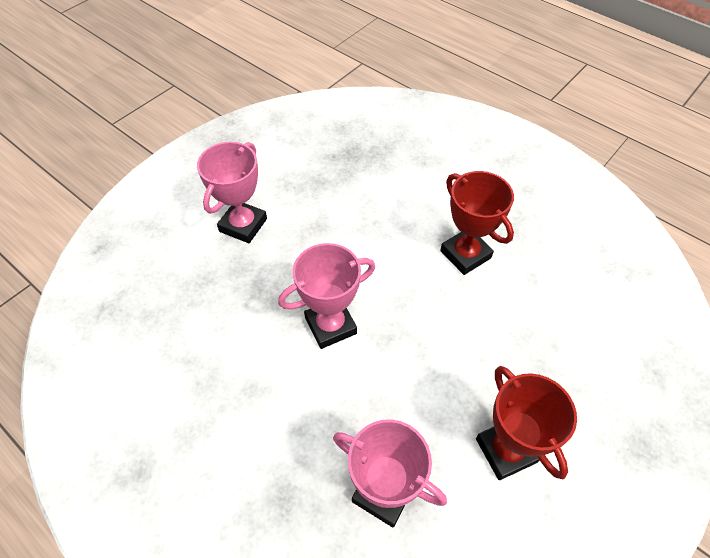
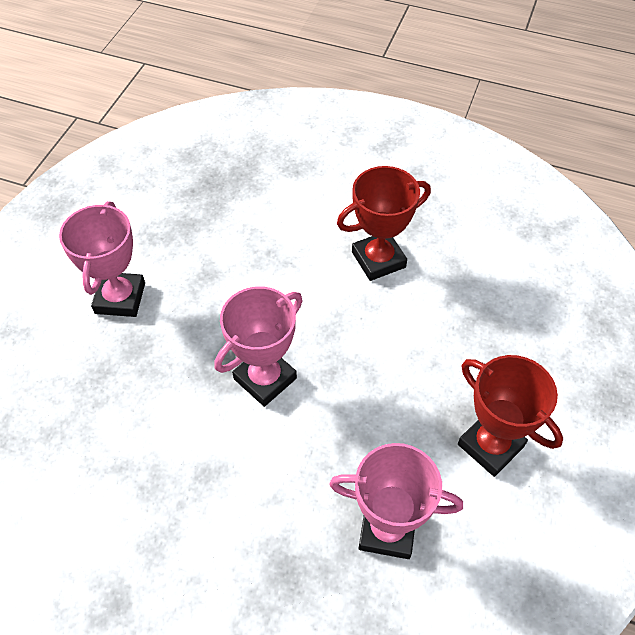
camera: 20 degrees left, 0 degrees up
red trophy [440,171,514,275] -> red trophy turned 60 degrees counterclockwise [337,166,431,281]

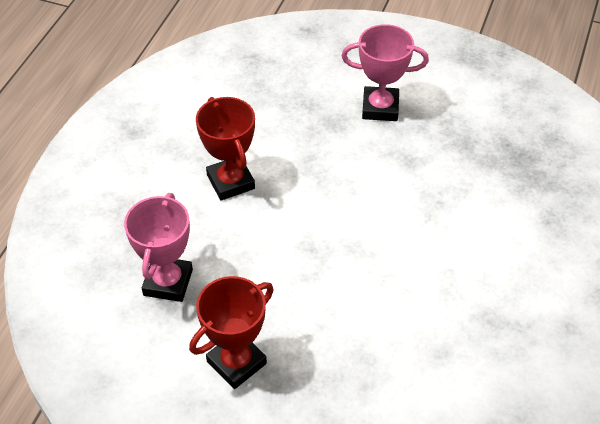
camera: 90 degrees right, 5 degrees down
pink trophy [214,286,303,407] -> none
red trophy [337,166,431,281] -> red trophy moved to [196,97,255,201]

